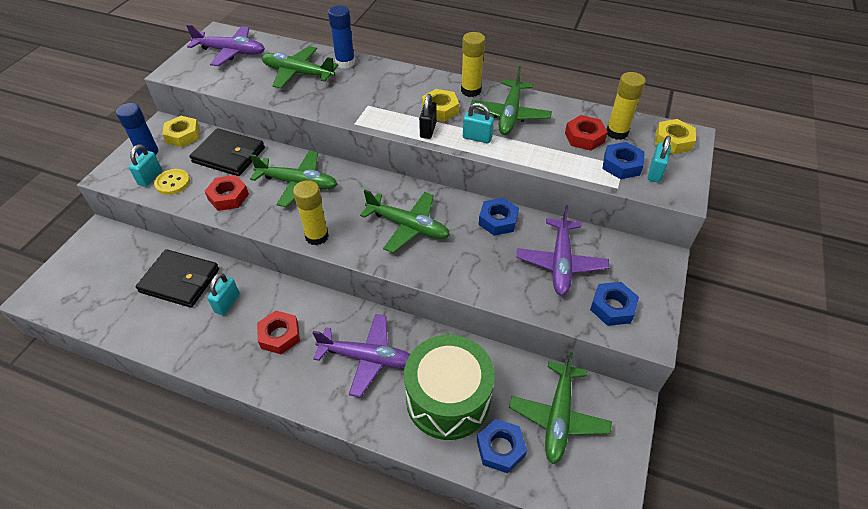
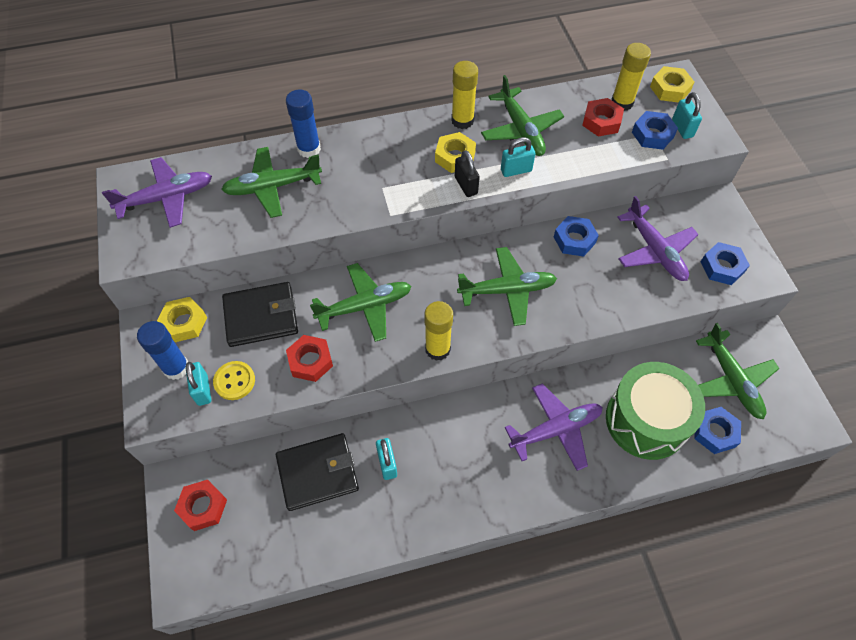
camera: 35 degrees left, 10 degrees up
red nut [257,311,300,354] -> red nut moved to [174,480,227,531]

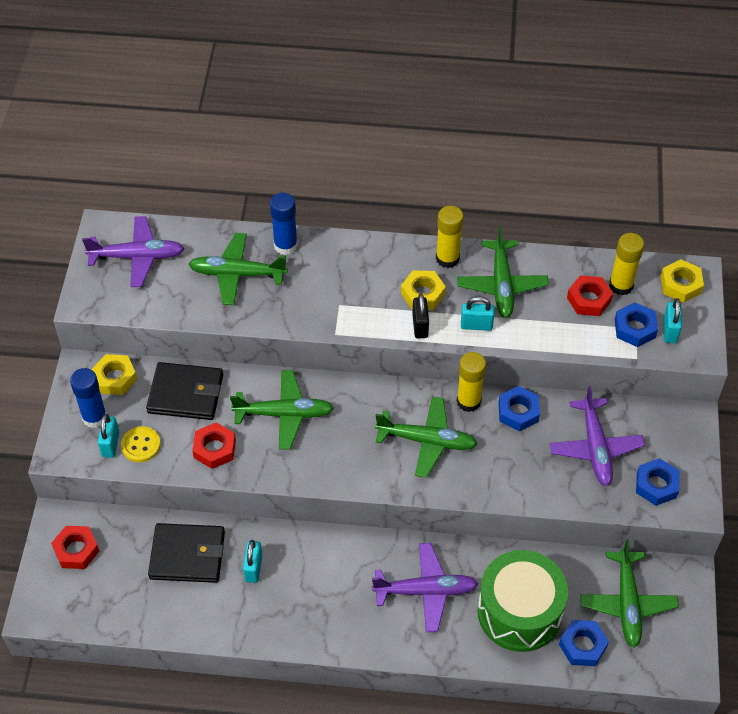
camera: 20 degrees right, 5 degrees down
yellow glue stick [424,301,453,361] -> yellow glue stick moved to [457,352,486,412]

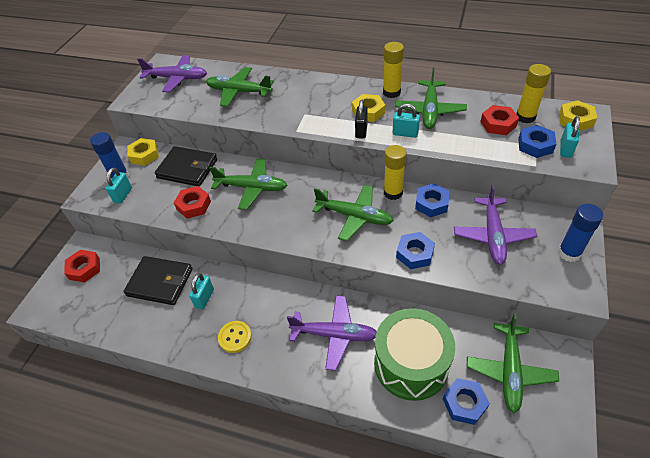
camera: 15 degrees right, 5 degrees down
yellow button [121,427,161,462] -> yellow button moved to [218,321,252,353]
blue glue stick [270,193,298,255] -> blue glue stick moved to [558,204,603,262]
blue nut [636,458,680,506] -> blue nut moved to [396,232,435,269]

